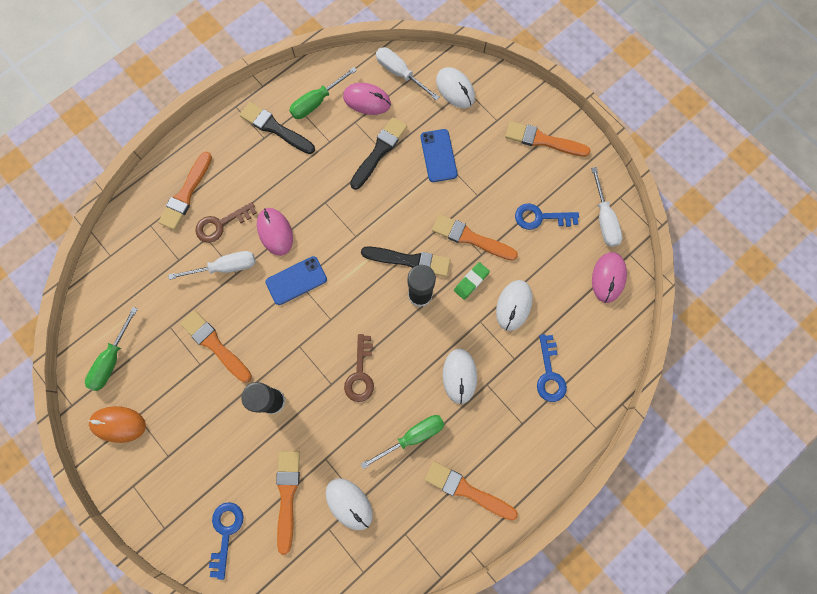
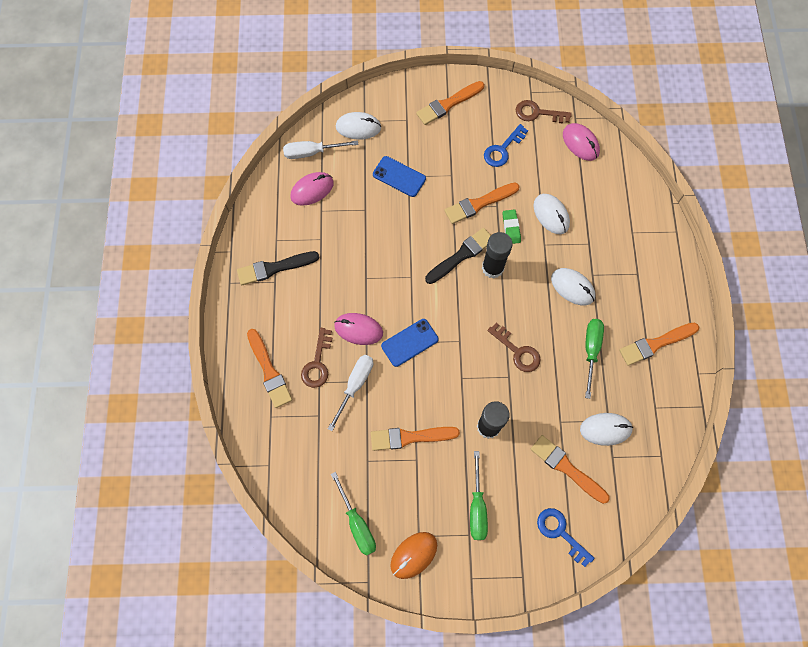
camera: 50 degrees left, 5 degrees down
blue phone [265,256,327,305] -> blue phone turned 45 degrees clockwise [381,319,439,367]
green screwdriver [289,67,357,119] -> green screwdriver moved to [470,451,488,540]
black brush [350,117,407,190] -> none
blue key [537,334,567,402] -> none
white screwdriver [591,167,622,247] -> brown key [516,100,572,123]

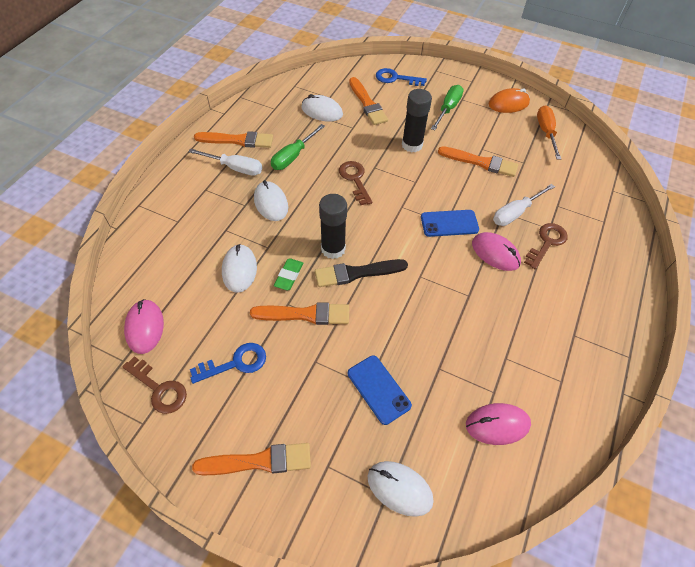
camera: 155 degrees left, 15 degrees down
black brush [237,251,319,285] -> none
orange brush [247,329,292,408] -> none
white screwdriver [283,140,358,159] -> white screwdriver moved to [188,149,262,176]
green screwdriver [331,472,376,556] -> orange screwdriver [537,106,561,159]
blue key [537,508,595,567] -> blue key turned 120 degrees clockwise [376,68,427,86]

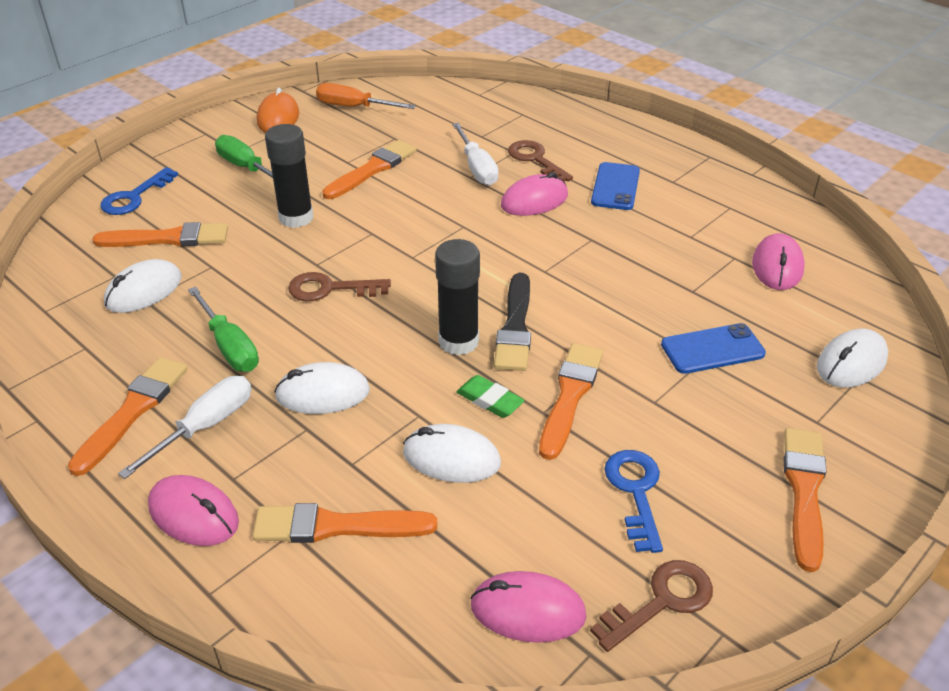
camera: 70 degrees left, 15 degrees down
blue phone [421,210,479,237] -> blue phone moved to [591,162,640,210]
none -> pink mouse [148,475,239,546]
none -> orange brush [253,503,437,543]

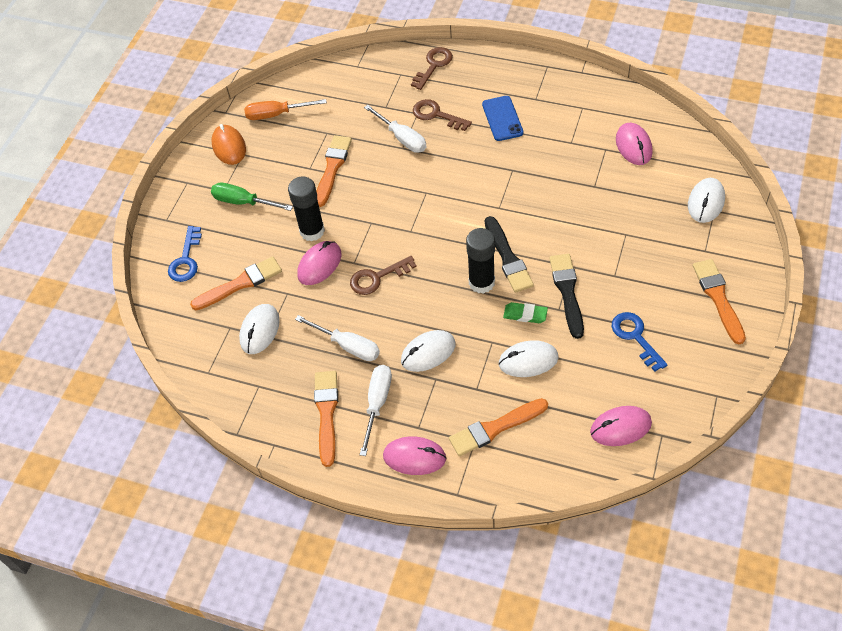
camera: 20 degrees left, 15 degrees up
green screwdriver [188,287,259,372] -> white screwdriver [295,315,380,361]
pink mouse [501,172,568,216] -> pink mouse moved to [297,241,341,285]
orange brush [539,343,603,460] -> black brush [549,254,584,339]
brown key [590,560,713,652] -> brown key moved to [411,47,453,90]
blue phone [661,323,766,374] -> none

